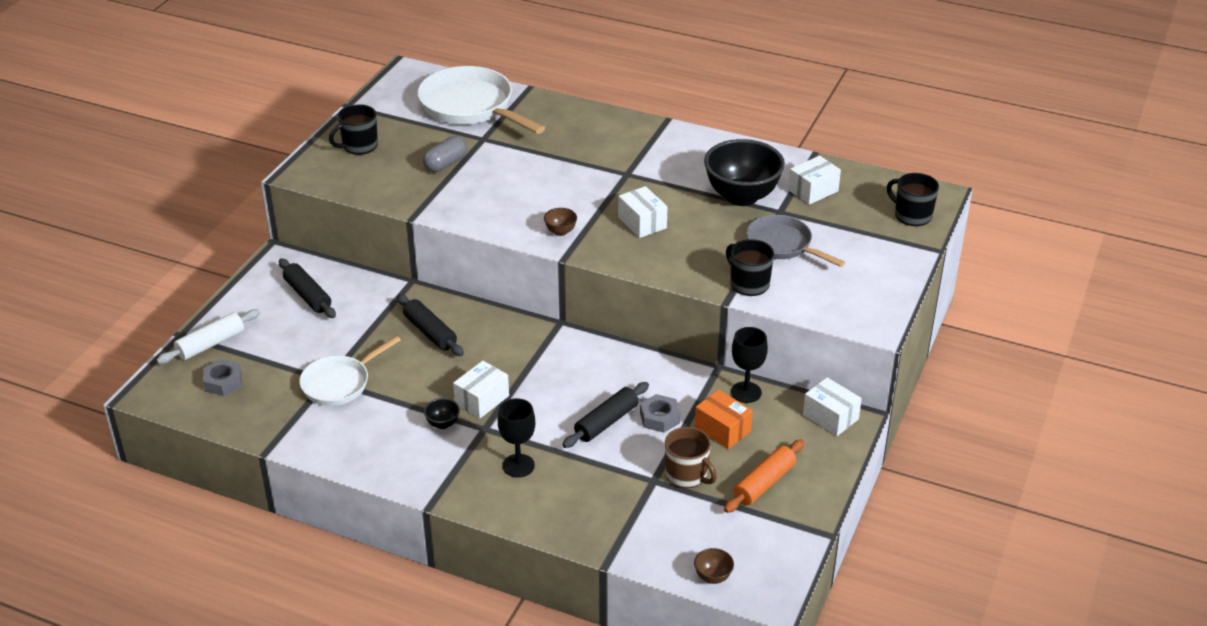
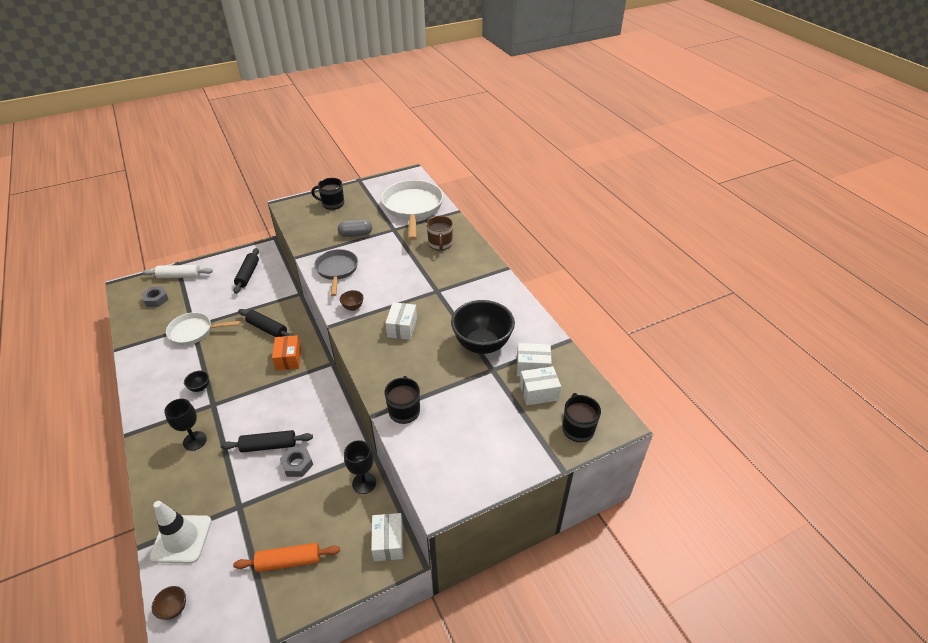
camera: 40 degrees right, 5 degrees up
black rolling pin [397,294,464,356] -> black rolling pin turned 60 degrees counterclockwise [238,309,294,337]
white box [453,361,509,418] -> white box moved to [520,366,561,405]
brown mug [665,427,717,488] -> brown mug moved to [427,216,453,251]
orange box [695,390,753,449] -> orange box moved to [272,335,301,371]
grey pan [746,215,845,267] -> grey pan moved to [314,249,358,296]
none -> white traffic cone [150,501,212,563]

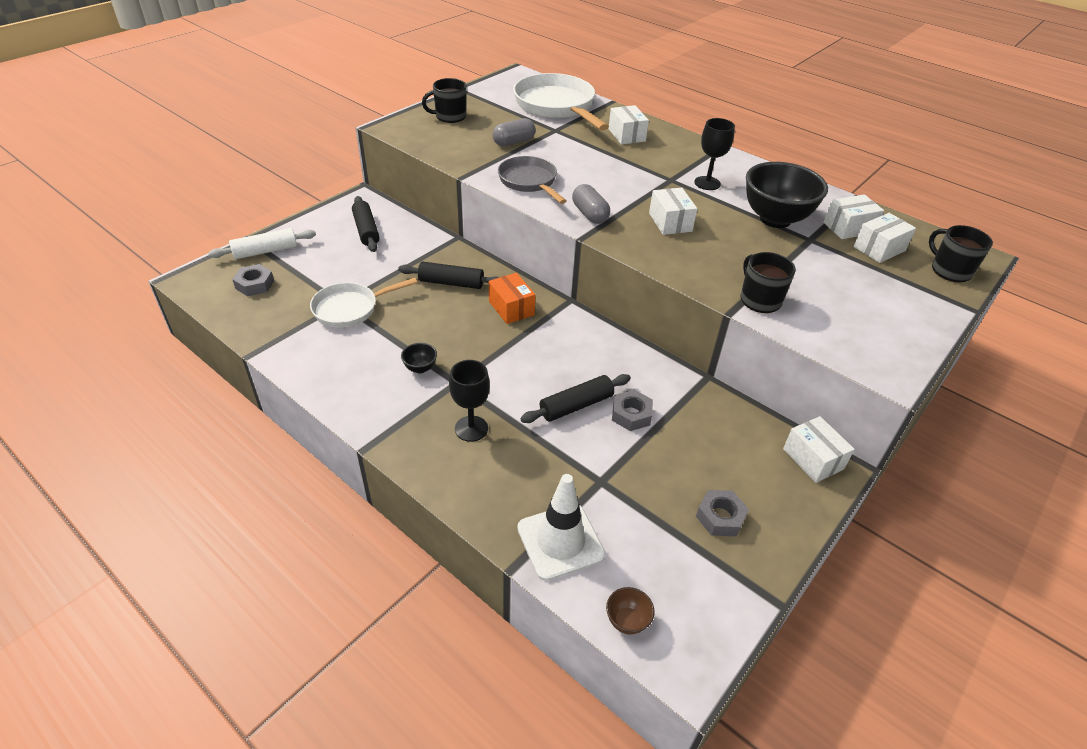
camera: 25 degrees left, 0 degrees up
orange rolling pin [233,543,340,572] -> grey nut [696,490,749,536]
brown bowl [340,290,364,311] -> grey capsule [572,184,610,224]
black goblet [344,440,376,494] -> black goblet moved to [694,118,735,190]
brown mug [427,216,453,251] -> white box [609,105,649,144]

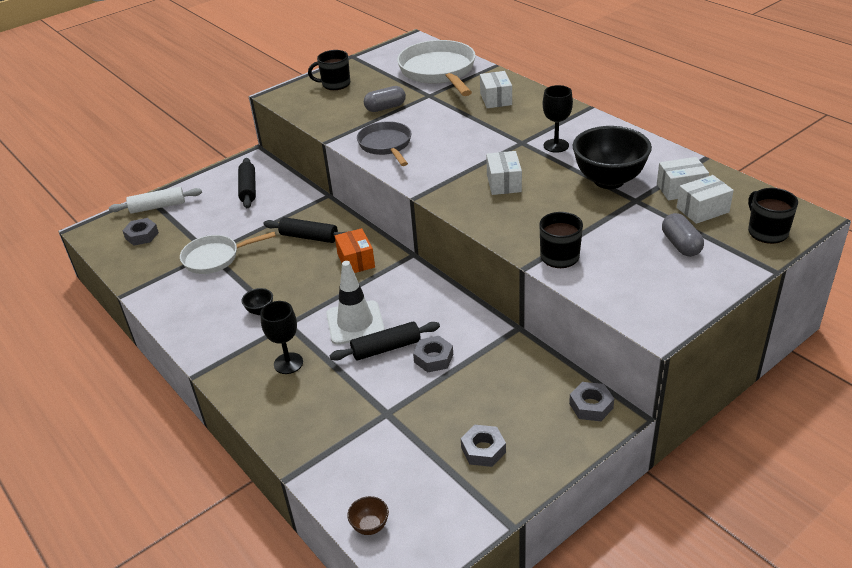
camera: 15 degrees right, 5 degrees down
white traffic cone [517,474,606,581] -> white traffic cone moved to [326,261,385,345]
grey capsule [572,184,610,224] -> grey capsule moved to [662,213,704,257]
white box [783,416,855,483] -> grey nut [569,382,614,421]

